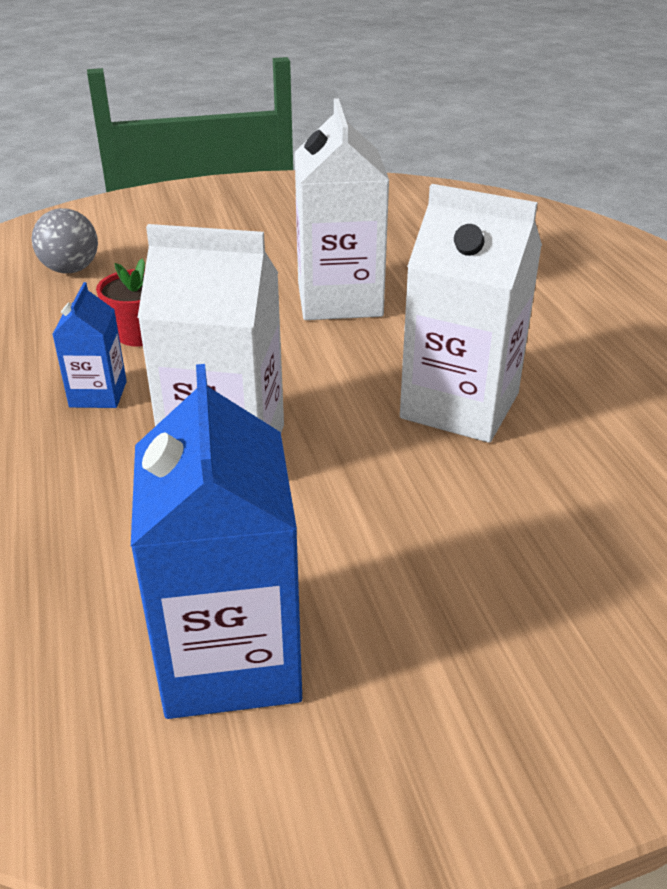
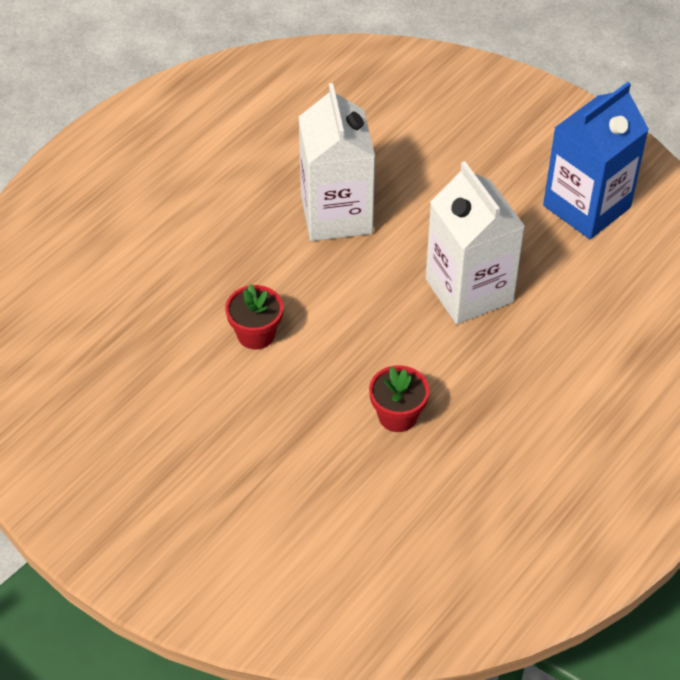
camera: 125 degrees left, 15 degrees up
grey ball [32,208,98,273] -> none
blue carton [52,282,127,408] -> none
white carton [295,98,389,320] -> red flower pot [225,284,283,349]

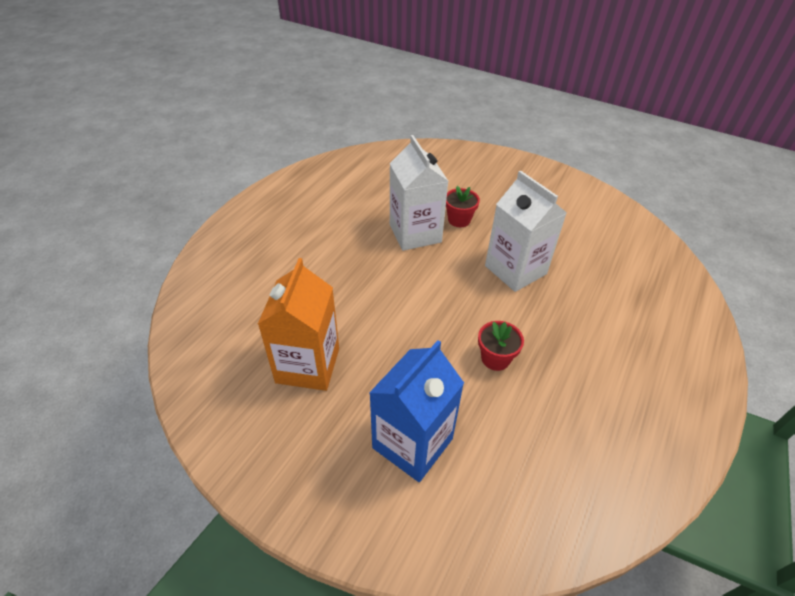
camera: 10 degrees left, 5 degrees down
red flower pot [225,284,283,349] -> red flower pot moved to [446,186,480,227]
blue carton [543,82,649,239] -> blue carton moved to [369,340,464,482]
none -> orange carton [258,258,339,391]

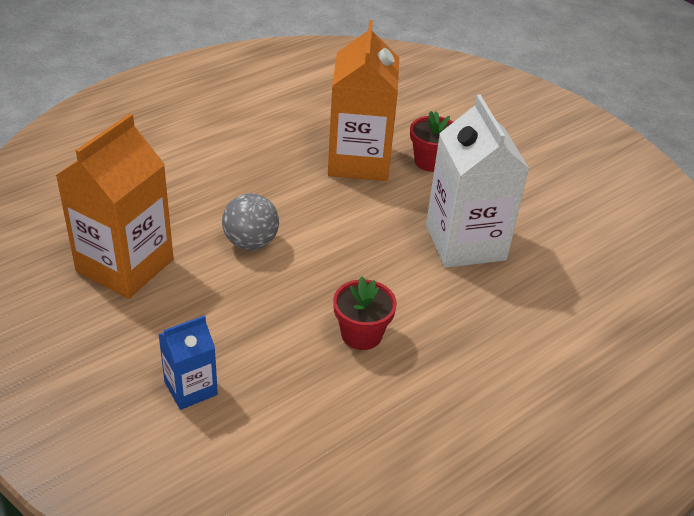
camera: 20 degrees right, 5 degrees down
blue carton [369,340,464,482] -> blue carton [158,315,218,410], size x0.52
white carton [390,135,448,251] -> orange carton [328,20,399,181]
none -> grey ball [222,193,279,250]

